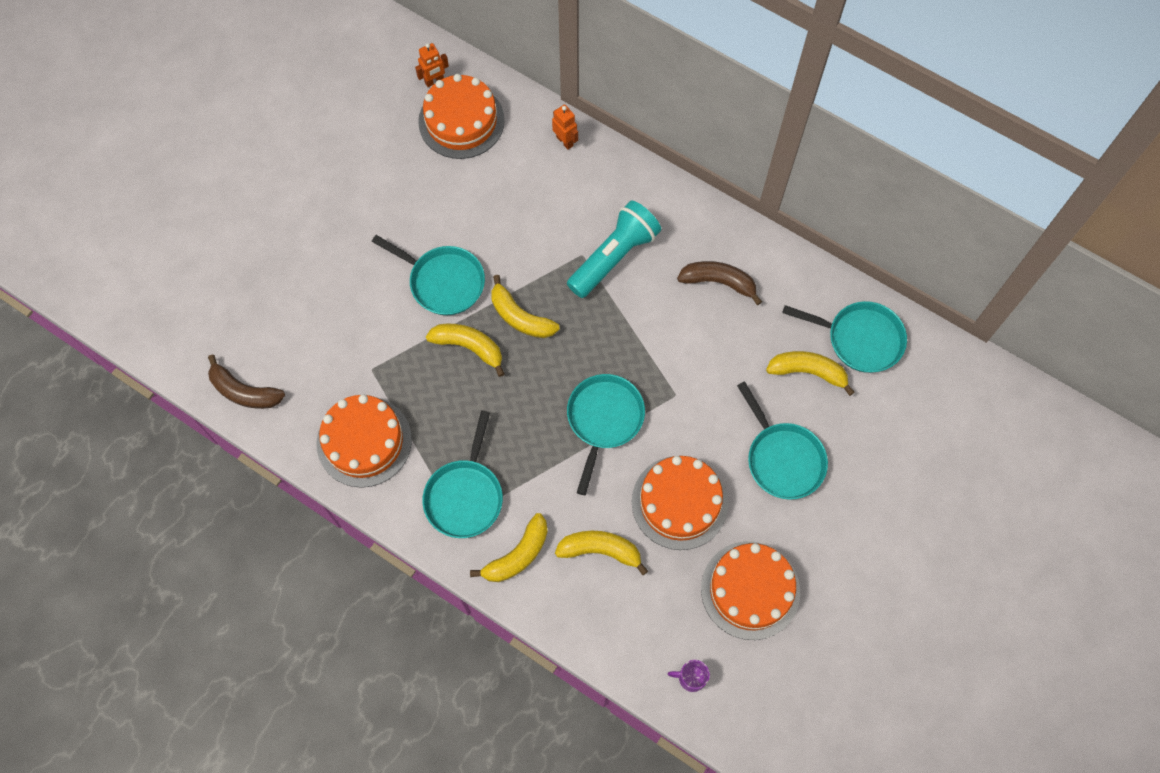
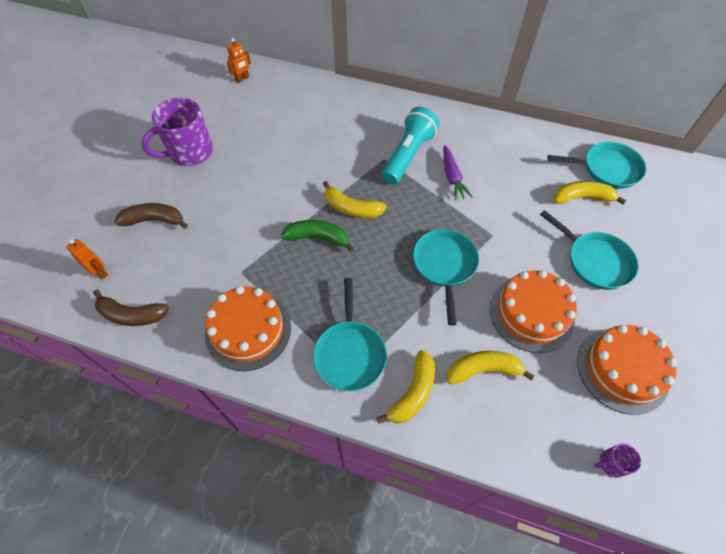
camera: 15 degrees left, 10 degrees down
turquoise pan [372,235,485,315] -> none
orange cake [418,74,505,159] -> none
yellow banana [426,323,505,377] -> green banana [281,220,354,252]
orange robot [552,104,578,150] -> orange robot moved to [66,239,108,279]
brown banana [677,261,762,305] -> brown banana moved to [114,203,188,229]
none -> purple mug [142,98,213,166]
none -> purple carrot [443,145,473,201]

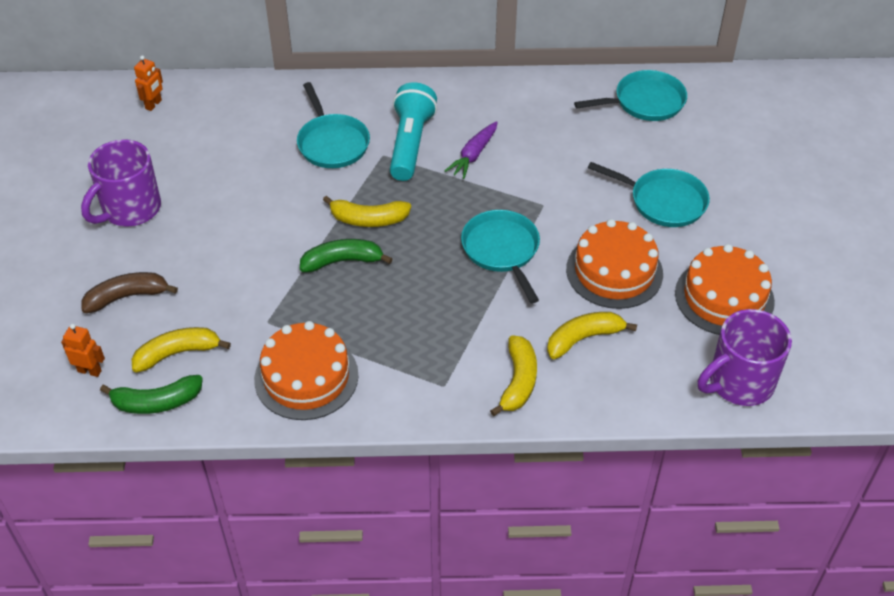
camera: 20 degrees left, 10 degrees down
brown banana [93,289,169,326] -> green banana [100,375,203,414]
turquoise pan [313,278,387,391] -> turquoise pan moved to [297,82,370,168]
purple carrot [443,145,473,201] -> purple carrot turned 60 degrees clockwise [445,121,498,179]
yellow banana [553,181,626,204] -> yellow banana moved to [131,327,231,373]
purple mug [594,444,641,478] -> purple mug [698,309,792,406], size x2.31

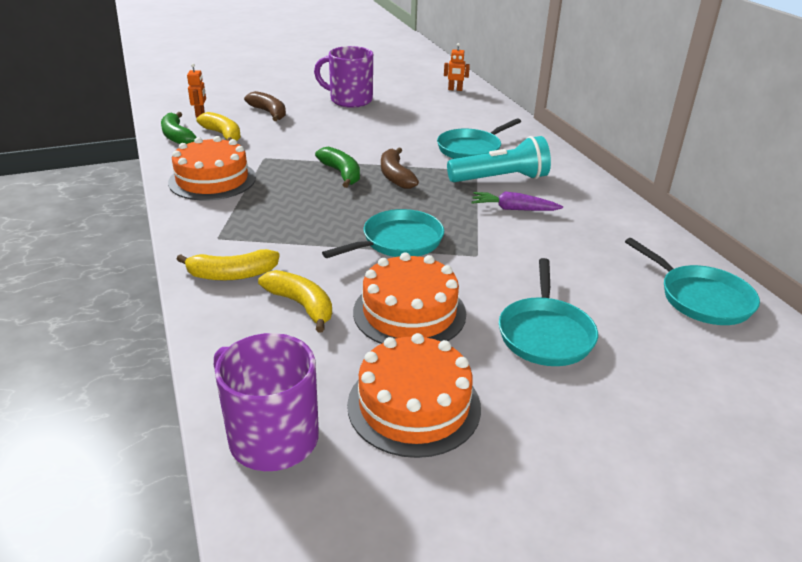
camera: 70 degrees right, 15 degrees down
yellow banana [323,196,411,227] -> brown banana [381,147,419,189]

